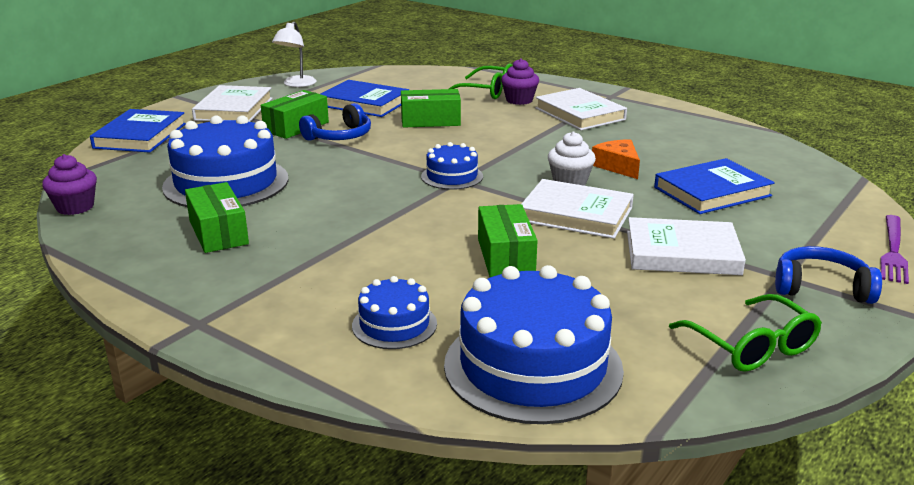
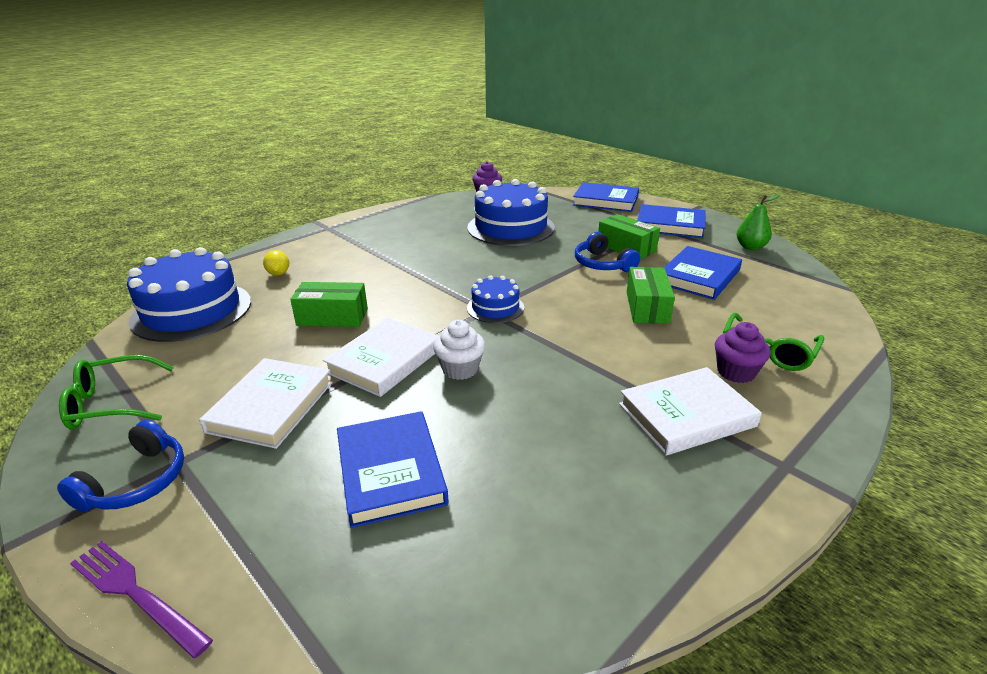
camera: 100 degrees right, 5 degrees up
green box [185,182,249,253] -> none
white book [192,85,272,122] -> blue book [637,204,706,238]
white lamp [272,22,317,87] -> green pear [737,195,780,250]
blue cake [352,276,437,349] -> yellow lemon [263,250,289,276]
orange cheese [592,139,640,179] -> none

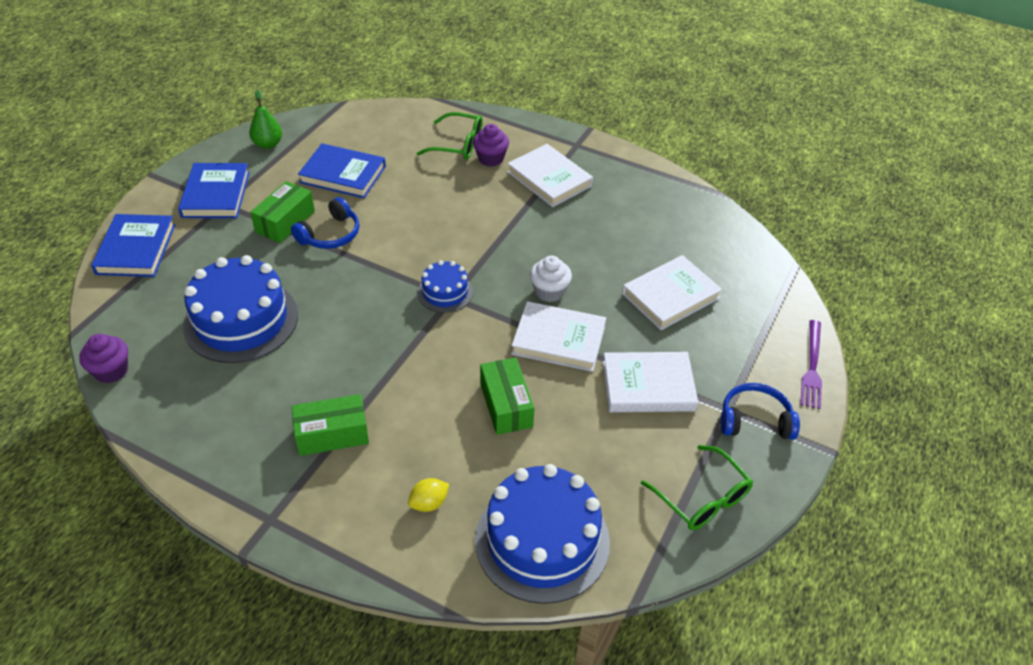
camera: 110 degrees left, 15 degrees up
blue book [337,411,449,528] -> white book [622,255,723,330]
green box [627,267,675,324] -> green box moved to [292,394,369,456]

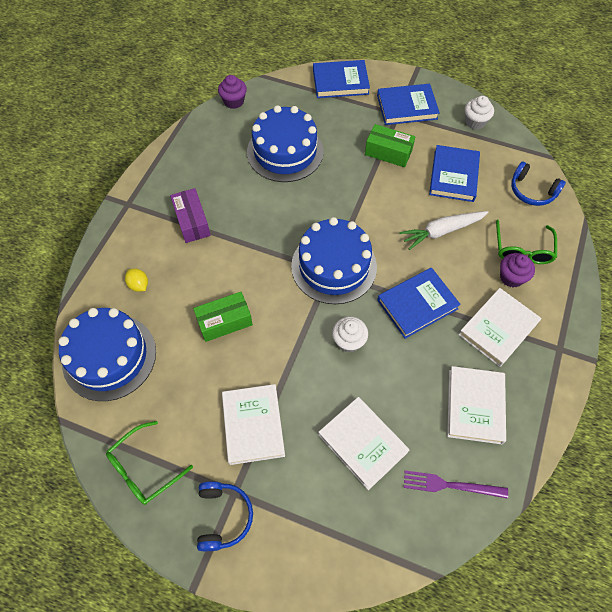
camera: 85 degrees right, 15 degrees up
green pear [249,90,282,149] -> white cupcake [465,96,494,130]
blue headphones [291,197,359,249] -> blue headphones moved to [511,162,566,206]
green box [292,394,369,456] -> purple box [170,188,211,243]
blue cake [417,260,473,313] -> blue cake [291,217,377,304], size x1.95
white book [511,301,606,372] -> white book moved to [447,366,506,444]
purple fork [800,320,822,409] -> purple fork moved to [404,470,508,499]
none -> blue book [377,268,461,339]
none -> white carrot [399,211,489,250]

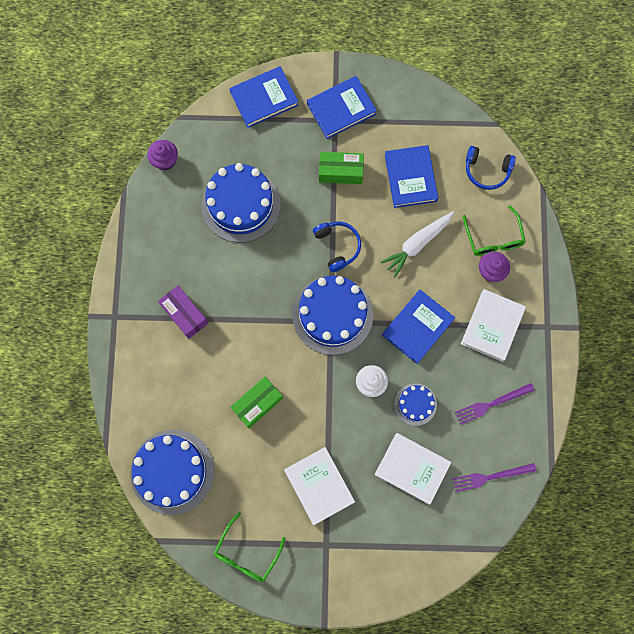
camera: 20 degrees left, 15 degrees up
yellow lemon [125,268,148,292] -> none
blue headphones [197,481,253,551] -> blue headphones moved to [313,222,361,272]
white book [447,366,506,444] -> purple fork [455,383,535,425]
white cupcake [465,96,494,130] -> none
none -> blue cake [394,383,437,426]

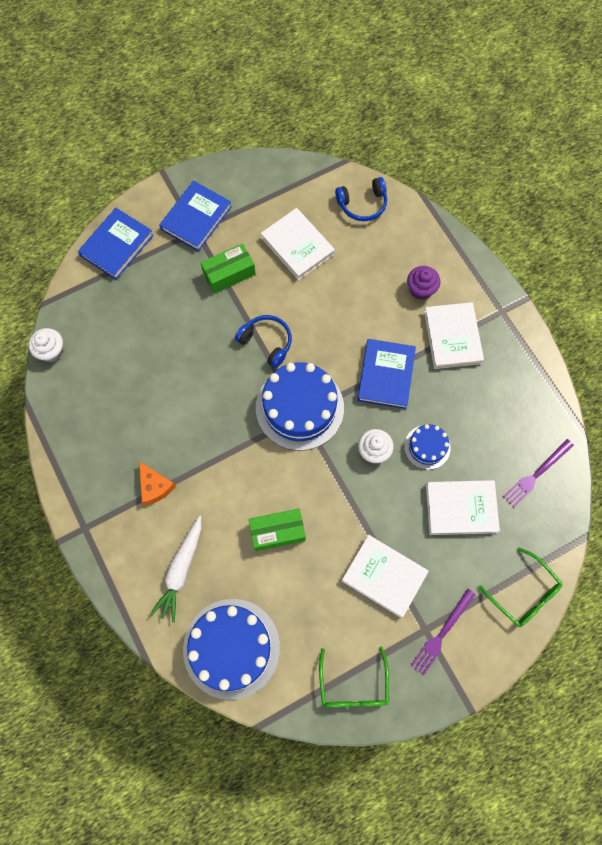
camera: 30 degrees left, 5 degrees down
purple cupcake [147,140,178,170] -> white cupcake [29,328,63,362]
purple box [158,285,208,339] -> orange cheese [139,461,176,505]
blue cake [202,163,280,243] -> none
green box [230,377,283,428] -> green box turned 60 degrees clockwise [248,508,306,551]
white carrot [381,212,454,277] -> white carrot moved to [150,515,201,623]
blue book [385,145,438,208] -> white book [261,208,335,280]
purple fork [455,383,535,425] -> purple fork moved to [410,589,476,676]
green glasses [463,206,526,256] -> green glasses moved to [479,547,562,627]

